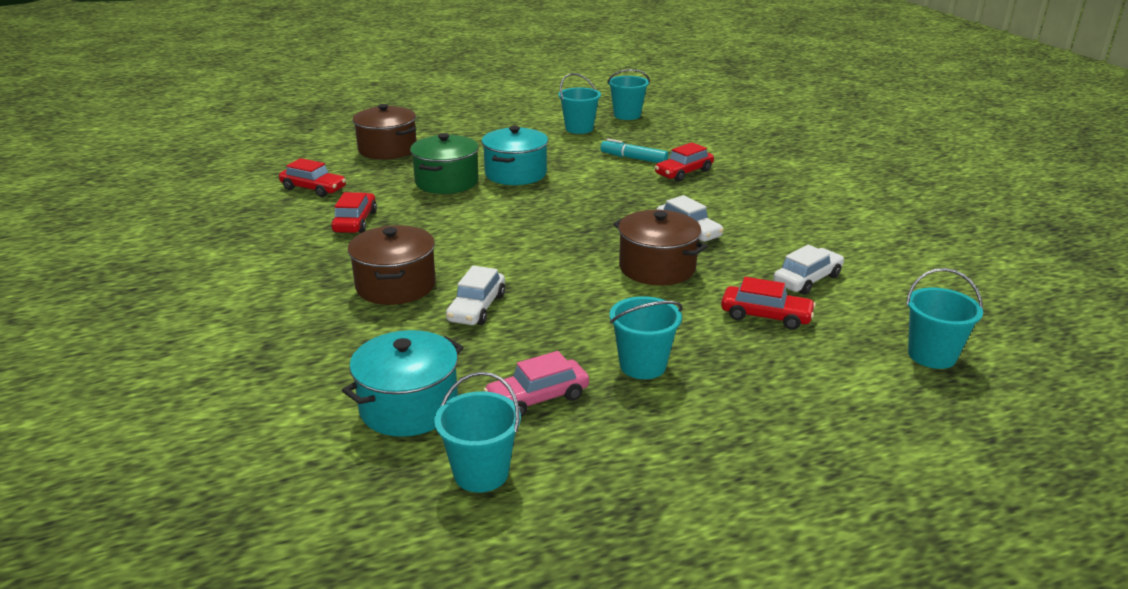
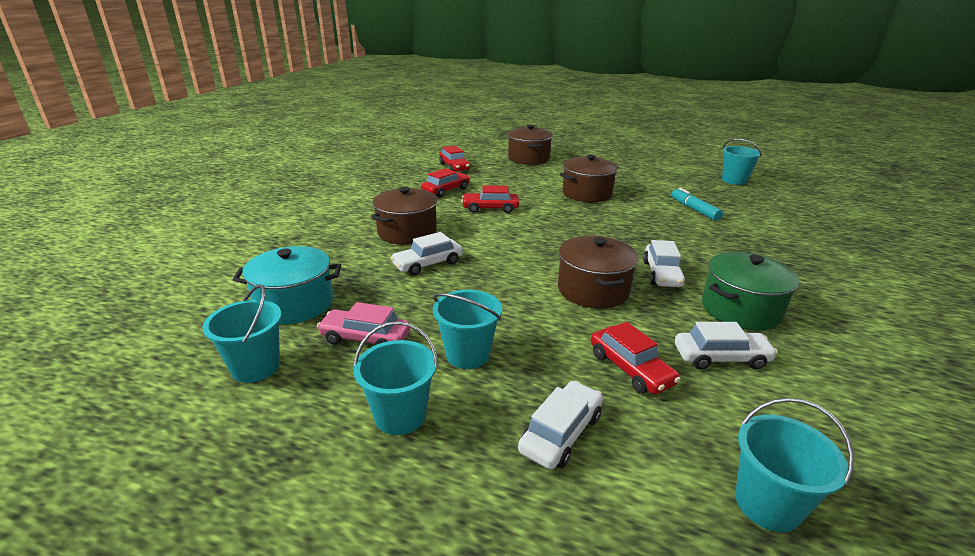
camera: 40 degrees right, 0 degrees up
green pot [410,133,479,194] -> green pot moved to [702,252,799,330]
turquoise pot [482,126,548,185] -> brown pot [560,155,619,202]
turquoise bucket [558,73,601,134] -> turquoise bucket moved to [353,321,438,435]
red car [655,142,714,182] -> red car moved to [461,185,519,213]
none -> white car [518,381,603,469]

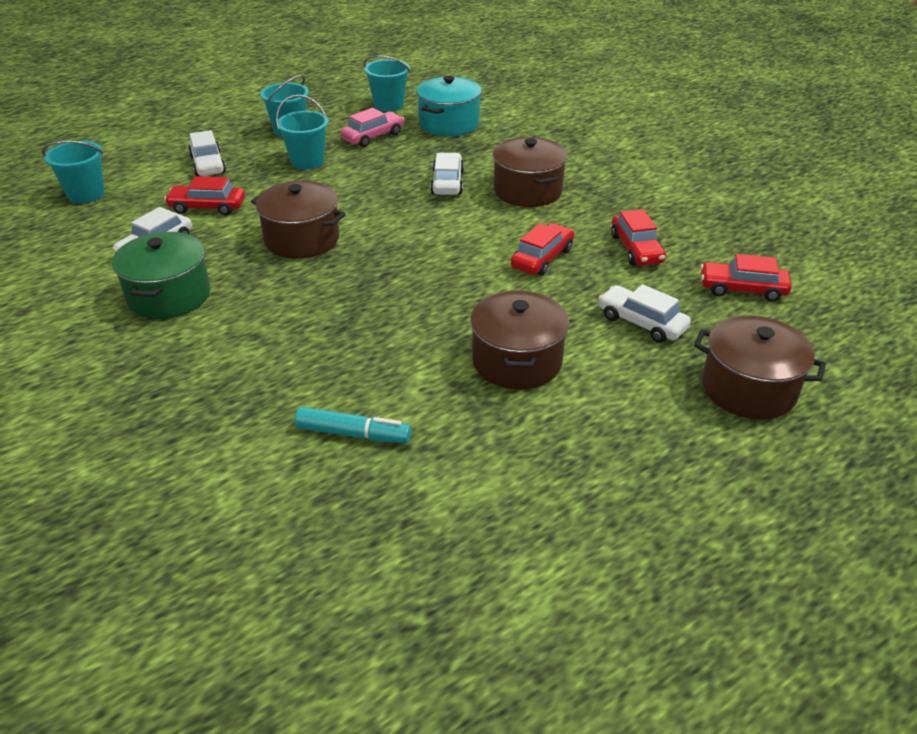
camera: 125 degrees right, 10 degrees up
white car [643,240,685,287] -> white car moved to [598,284,691,343]
turquoise bucket [722,139,762,185] -> none

